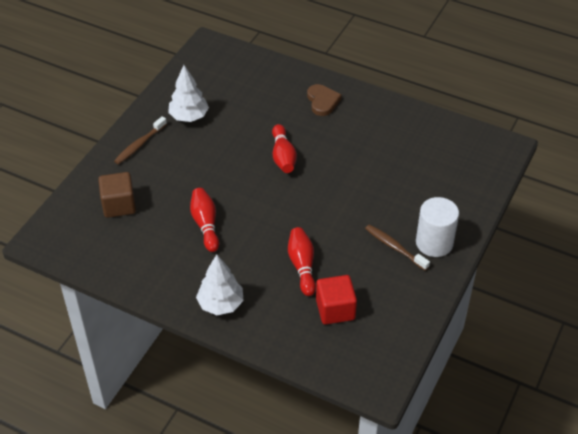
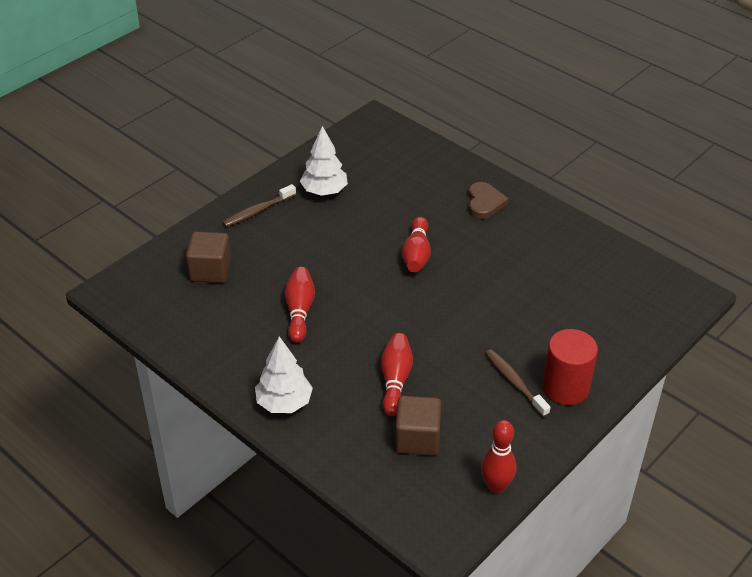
camera: 15 degrees right, 5 degrees down
red cube [316,275,357,324] -> brown cube [395,396,441,455]
white cylinder [416,197,459,257] -> red cylinder [542,329,598,405]
none -> red bowling pin [481,420,516,494]

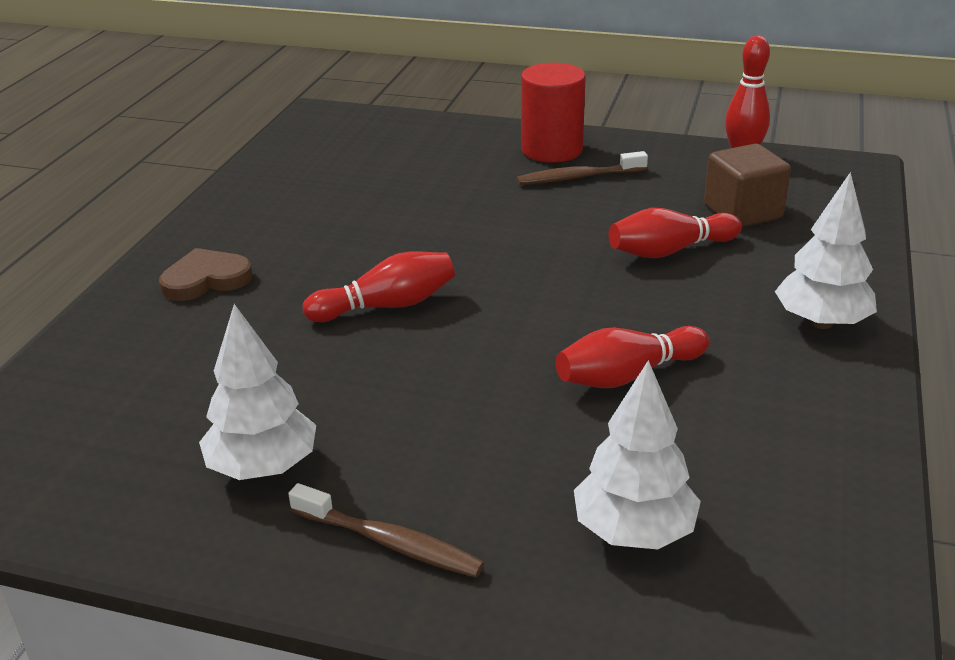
camera: 115 degrees left, 10 degrees down
brown cube [186,232,231,283] -> white tree [574,360,701,550]
brown toothbrush [485,349,551,417] -> brown toothbrush turned 45 degrees clockwise [517,151,648,185]

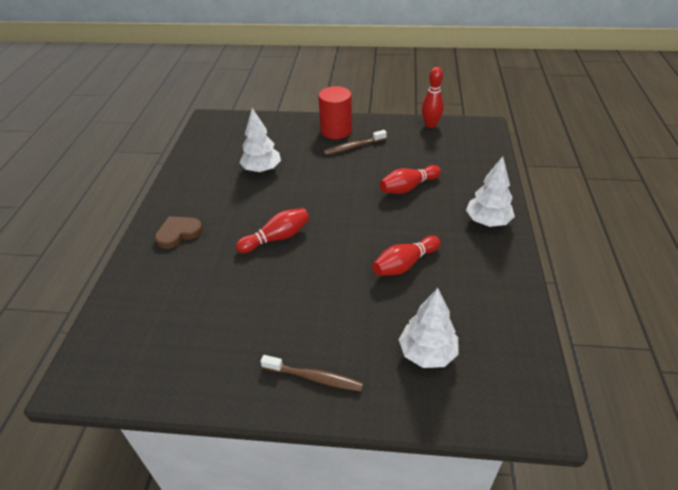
camera: 10 degrees left, 10 degrees up
white tree [199,304,316,480] -> white tree moved to [239,108,281,173]
brown cube [704,144,791,227] -> none

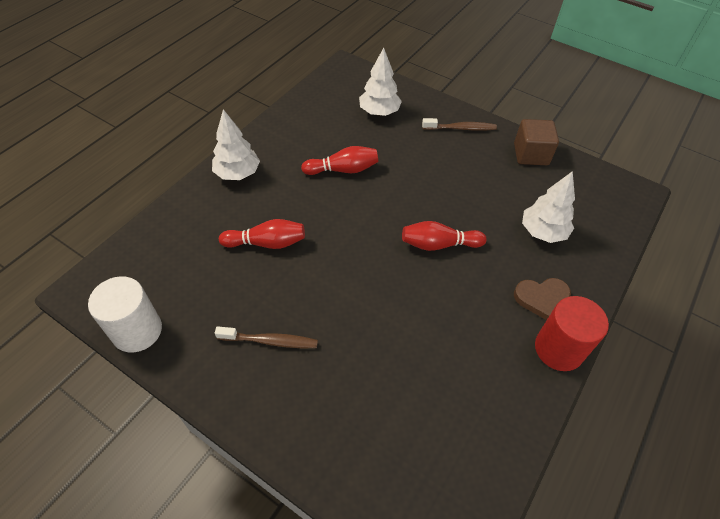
camera: 155 degrees left, 10 degrees up
white tree [239,108,281,173] -> white tree moved to [522,171,575,243]
brown toothbrush [261,355,363,391] -> brown toothbrush turned 135 degrees clockwise [422,118,497,131]
red cylinder [318,86,352,139] -> red cylinder moved to [535,296,609,371]
red bowling pin [422,67,444,128] -> white cylinder [88,276,162,353]
none -> brown cube [514,119,559,165]

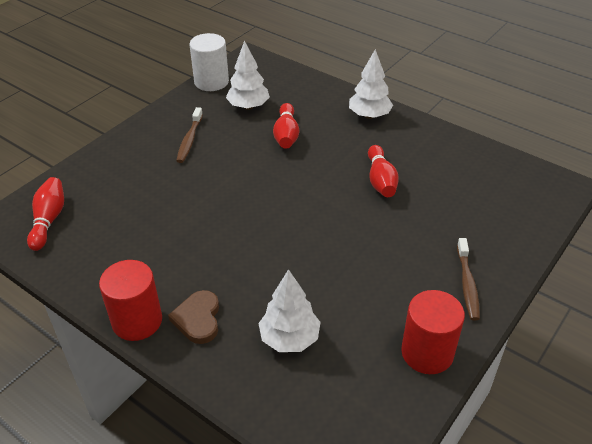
camera: 95 degrees right, 10 degrees down
white tree [359,48,402,116] -> white tree moved to [226,41,270,110]
red bowling pin [402,221,487,251] -> red bowling pin moved to [27,177,64,251]
brown cube [514,119,559,165] -> red cylinder [401,290,465,374]

